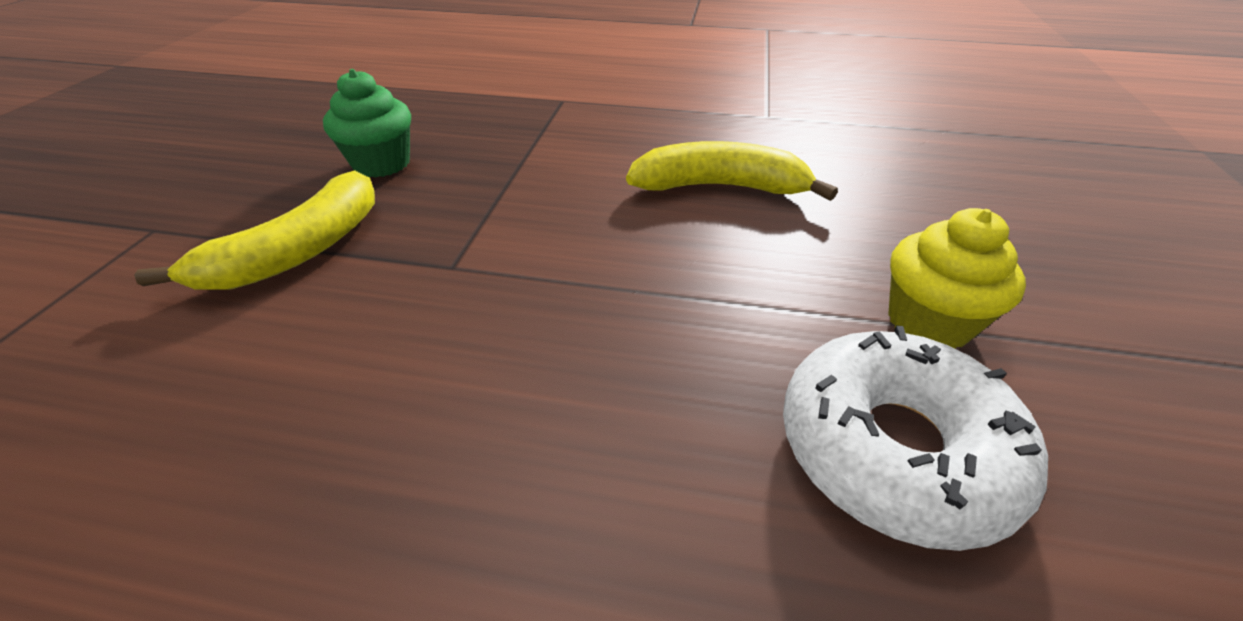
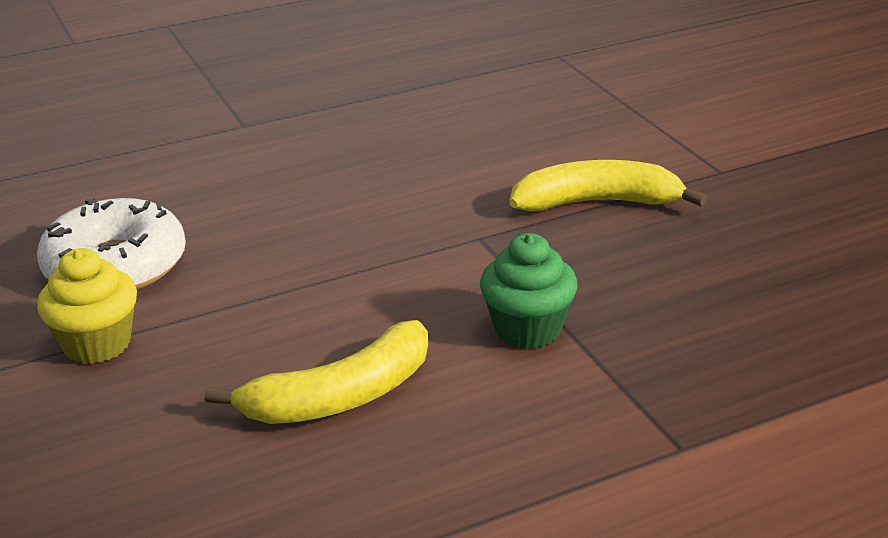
camera: 145 degrees right, 10 degrees down
yellow banana [134,170,375,290] -> yellow banana turned 90 degrees clockwise [509,160,707,211]
green cupcake [323,69,411,178] -> green cupcake moved to [480,233,577,349]

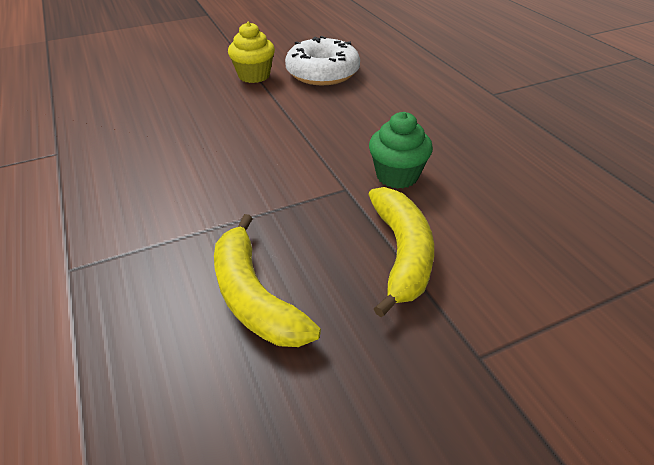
camera: 90 degrees right, 10 degrees up
yellow banana [204,320,428,424] -> yellow banana moved to [214,214,321,347]
green cupcake [480,233,577,349] -> green cupcake moved to [369,112,433,189]

